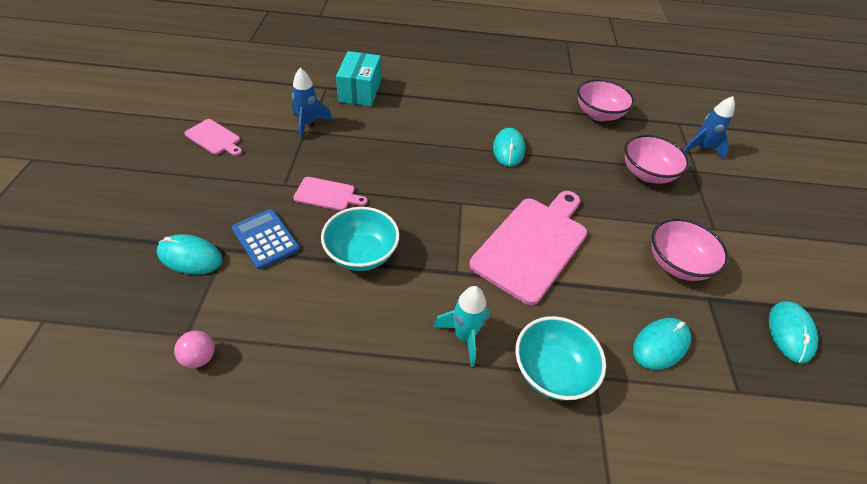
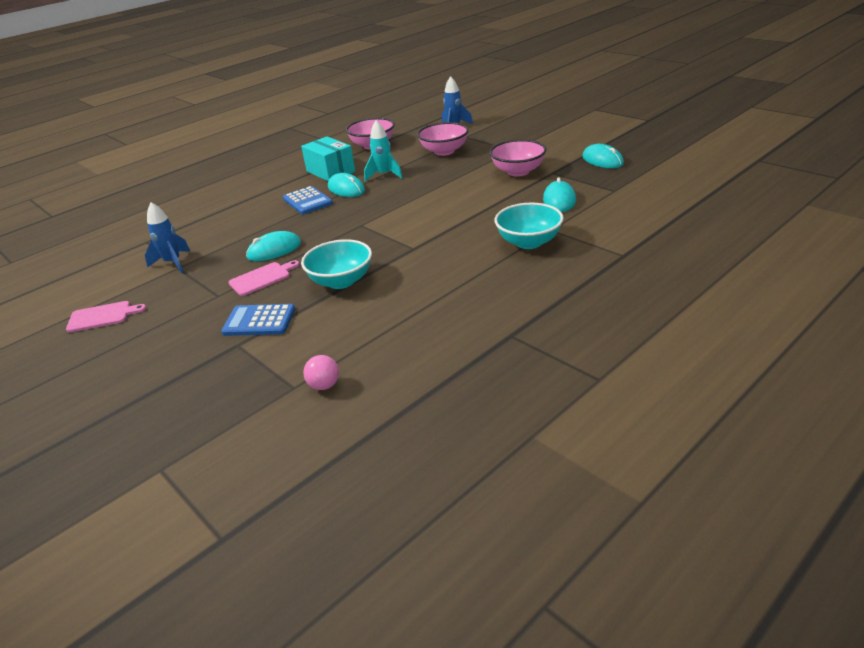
camera: 40 degrees left, 15 degrees down
turquoise mouse [157,234,222,275] -> turquoise mouse moved to [246,231,301,261]
turquoise box [336,51,381,106] -> turquoise box moved to [301,136,355,181]
turquoise rocket [433,286,490,367] -> turquoise rocket moved to [364,120,403,182]
pink cutting board [469,191,587,305] -> none
none -> blue calculator [283,186,333,214]

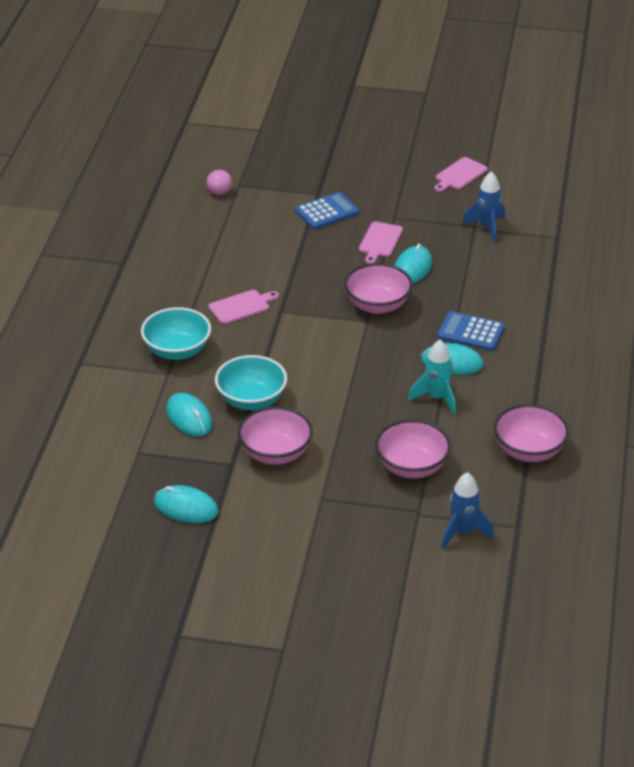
camera: 140 degrees right, 5 degrees up
turquoise box [301,136,355,181] -> none
turquoise bowl [301,239,372,289] -> turquoise bowl moved to [215,355,287,410]
none -> pink cutting board [209,290,279,324]
none -> pink bowl [344,263,413,314]

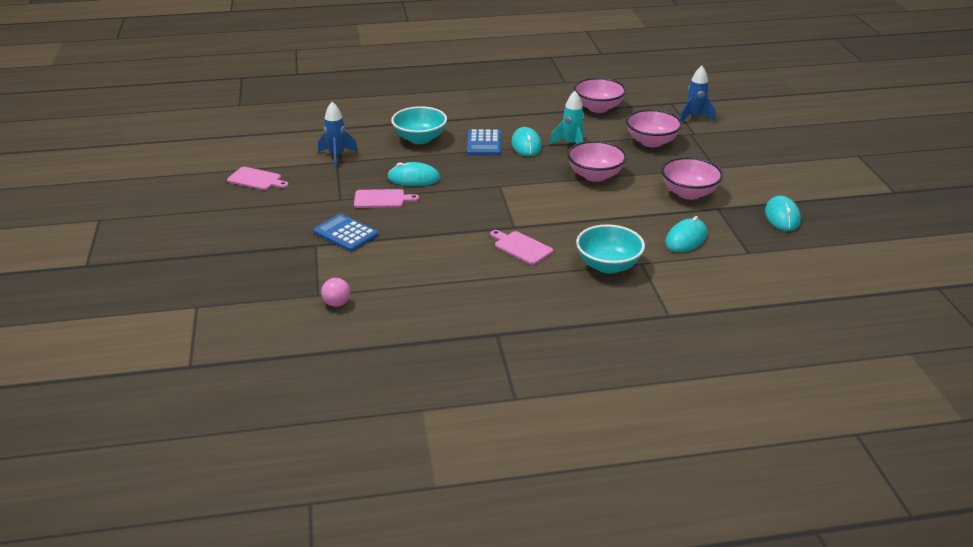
camera: 110 degrees left, 5 degrees down
turquoise bowl [215,355,287,410] -> turquoise bowl moved to [391,106,447,144]
pink bowl [344,263,413,314] -> pink bowl moved to [567,141,627,182]

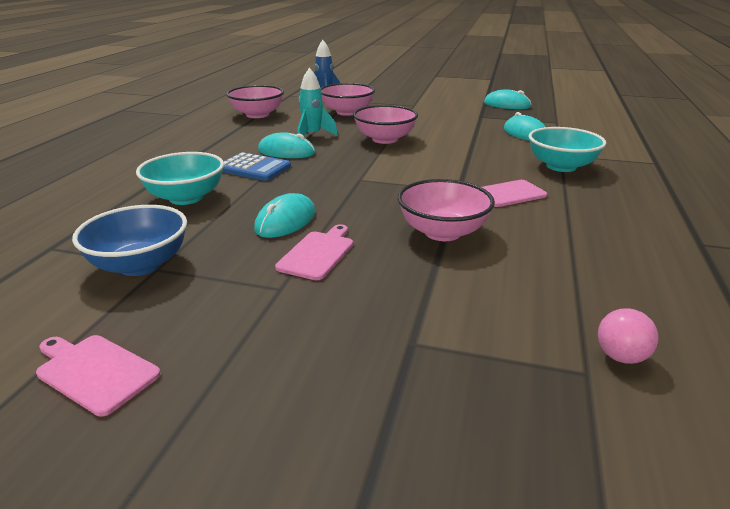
camera: 65 degrees left, 5 degrees down
pink cutting board [227,167,289,190] -> pink cutting board turned 105 degrees counterclockwise [36,335,161,417]
blue calculator [313,214,378,252] -> none
blue rocket [318,102,358,168] -> blue bowl [72,205,187,276]
pink bowl [661,157,723,200] -> pink bowl moved to [398,179,495,241]

